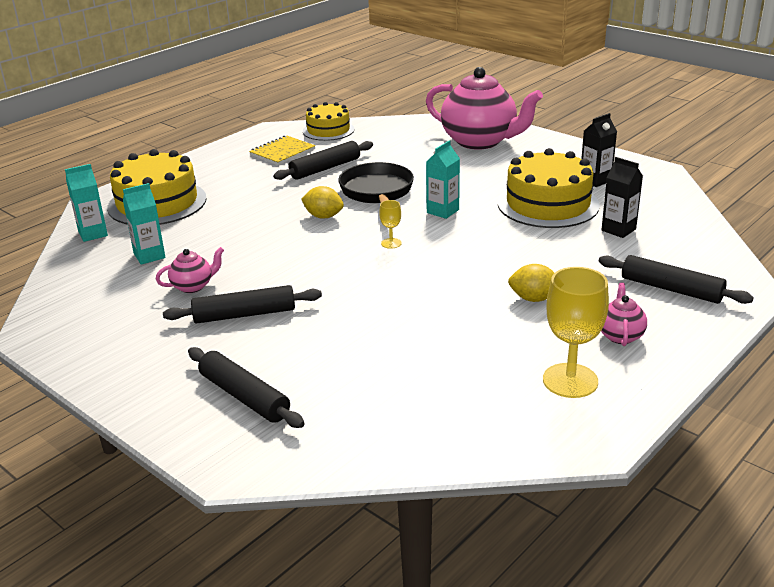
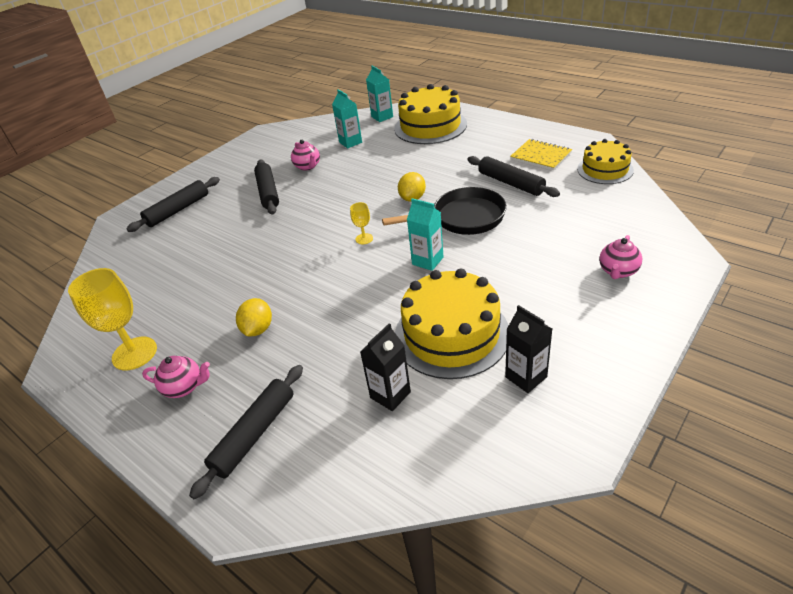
camera: 90 degrees right, 10 degrees up
pink teapot [426,67,543,150] -> pink teapot [599,235,642,279], size x0.43

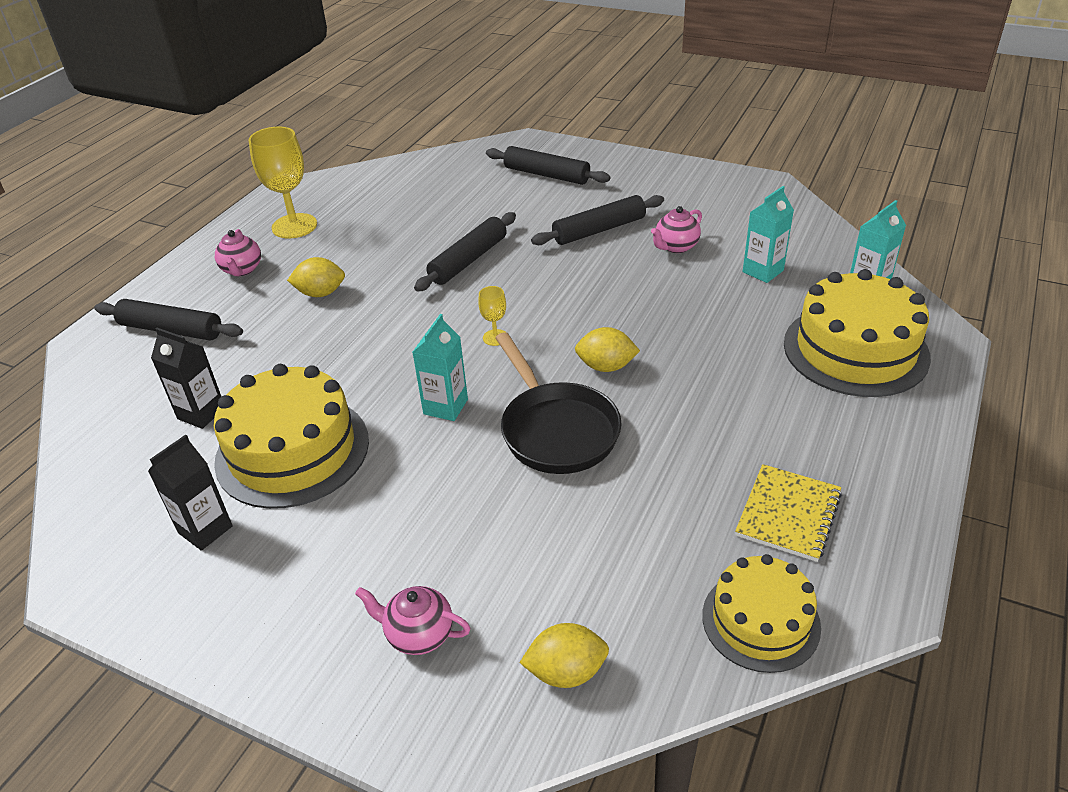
camera: 75 degrees right, 0 degrees up
black rolling pin [468,156,560,197] -> black rolling pin moved to [414,212,516,291]
none -> yellow lemon [520,623,609,688]

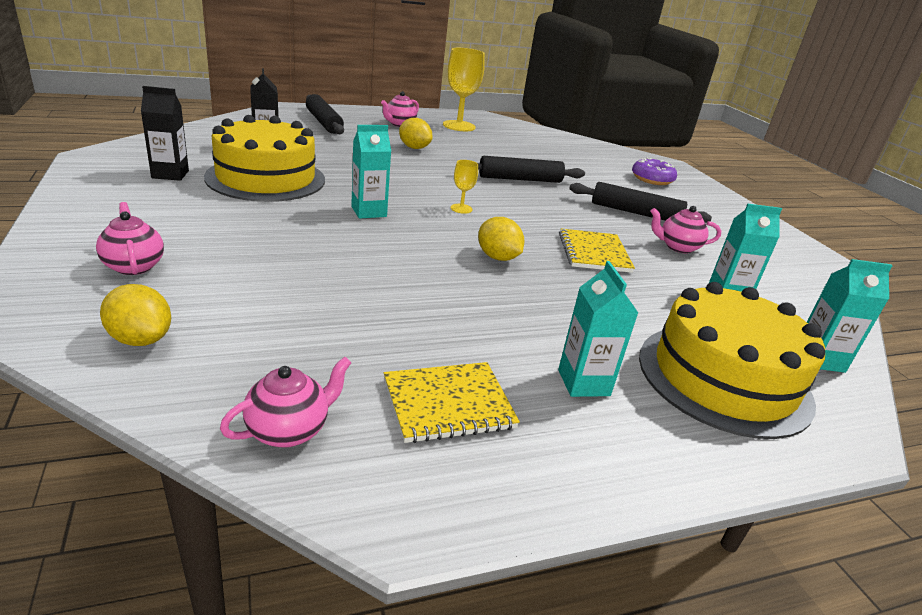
camera: 40 degrees right, 10 degrees down
black rolling pin [486,146,610,185] -> purple donut [632,157,677,185]
black pan [495,332,622,474] -> none
yellow cake [702,554,821,673] -> pink teapot [220,357,351,448]
none -> turquoise carton [558,261,638,397]
none -> yellow notebook [559,229,635,273]

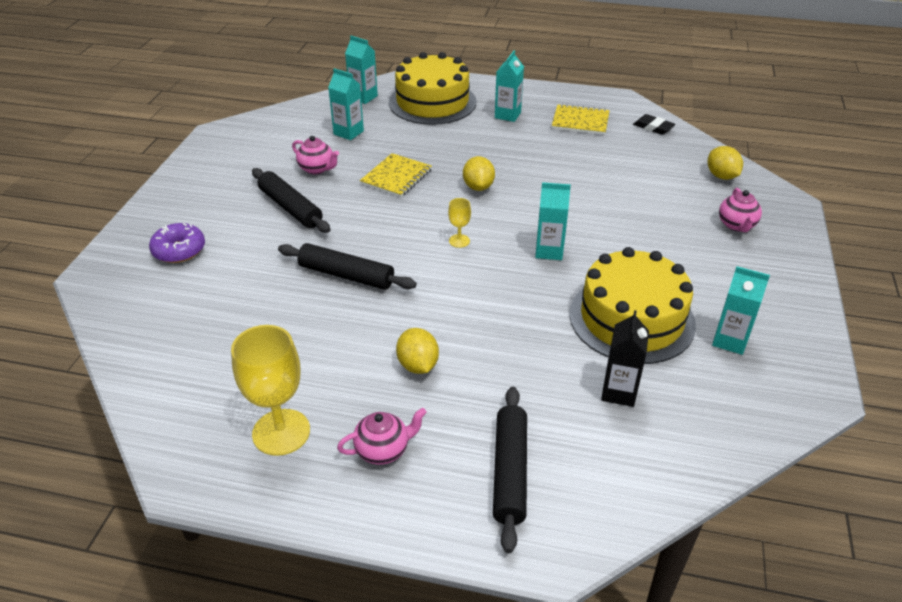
camera: 145 degrees left, 10 degrees up
black carton [141,86,189,181] -> turquoise carton [712,266,770,355]
pink teapot [220,357,351,448] -> black eraser [633,114,676,135]

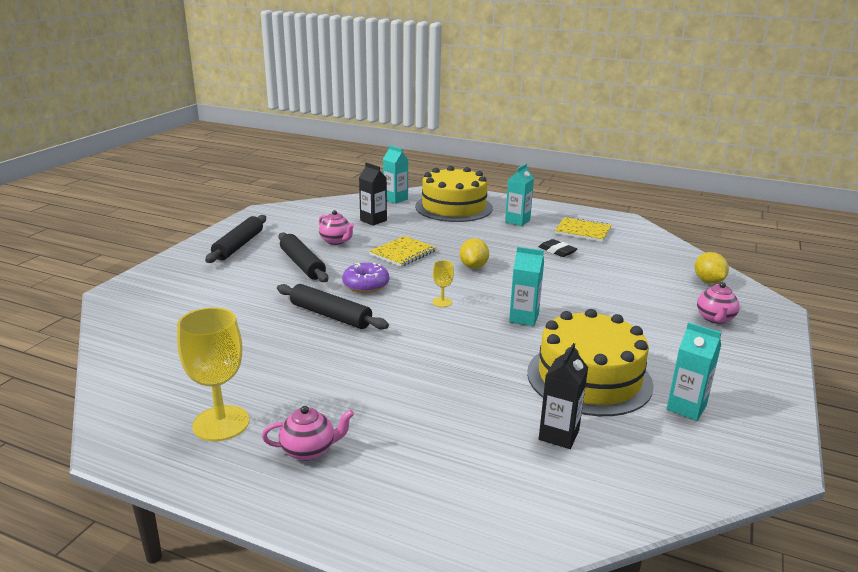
camera: 10 degrees right, 15 degrees down
purple donut [149,223,205,263] -> purple donut moved to [342,262,389,293]
turquoise carton [328,68,364,140] -> black carton [359,163,387,226]
yellow lemon [396,328,439,374] -> none
black rolling pin [493,387,527,553] -> black rolling pin moved to [205,215,266,263]
black eraser [633,114,676,135] -> black eraser moved to [539,239,577,257]

